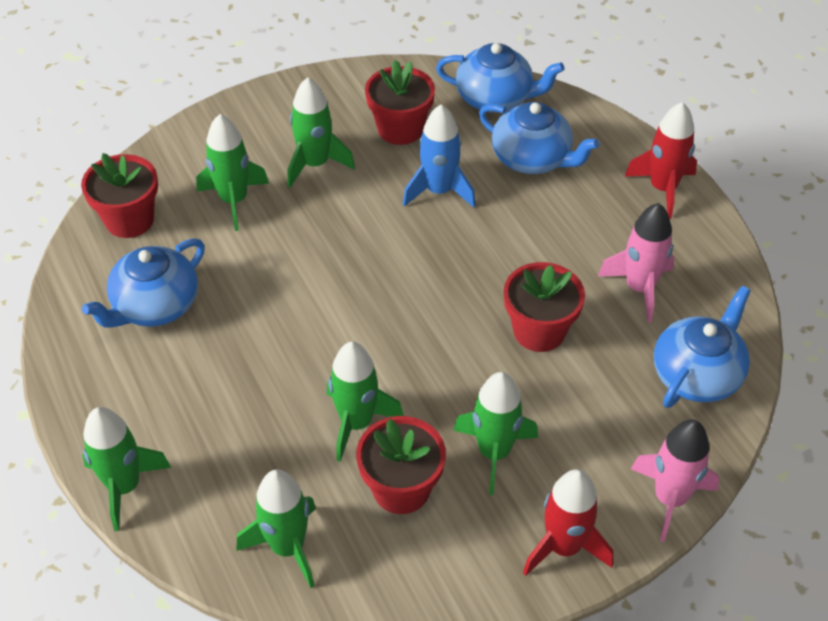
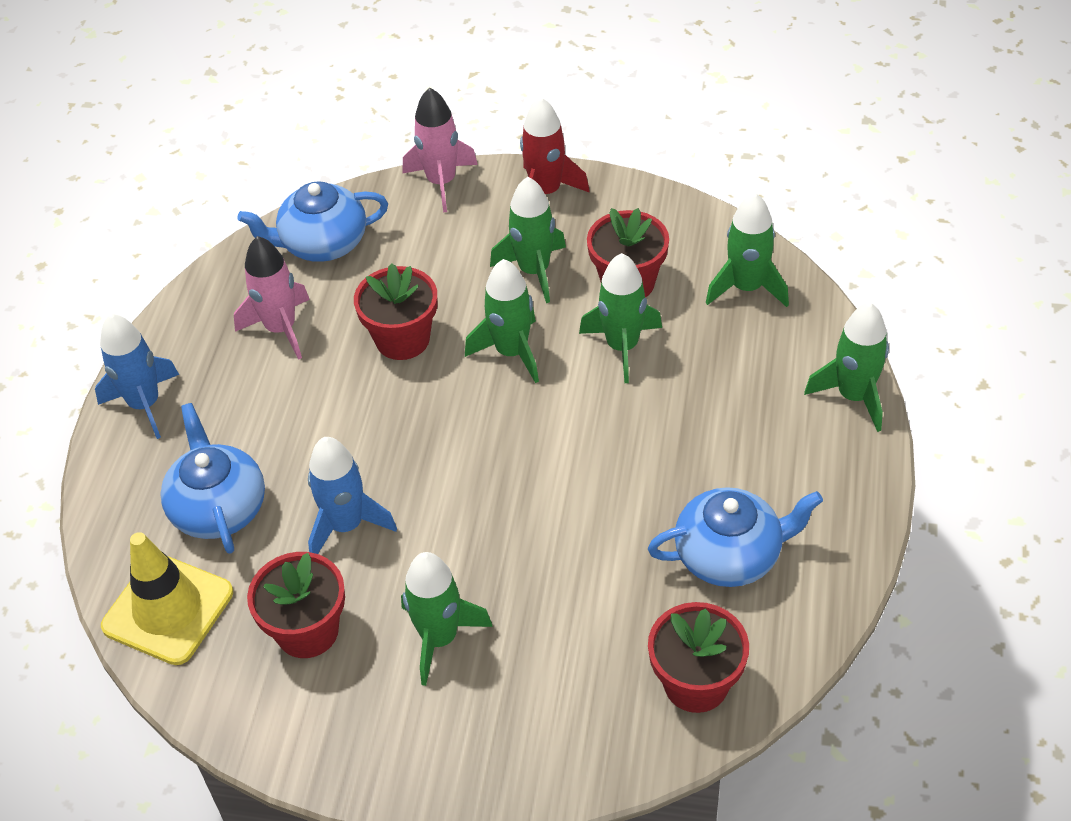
camera: 140 degrees left, 0 degrees up
green rocket [196,114,269,231] -> green rocket moved to [465,259,539,383]
blue teapot [436,43,565,113] -> yellow traffic cone [101,532,233,665]
red rocket [624,102,697,219] -> blue rocket [95,314,179,439]

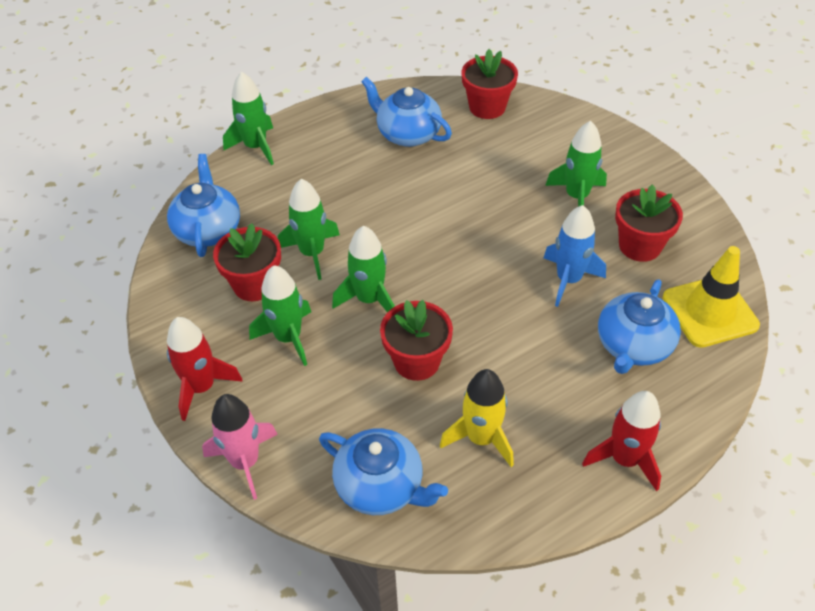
camera: 135 degrees left, 0 degrees up
blue rocket [95,314,179,439] -> red rocket [582,391,661,491]
pink rocket [234,236,310,360] -> yellow rocket [440,369,514,467]
green rocket [706,193,789,307] -> blue teapot [167,154,240,257]

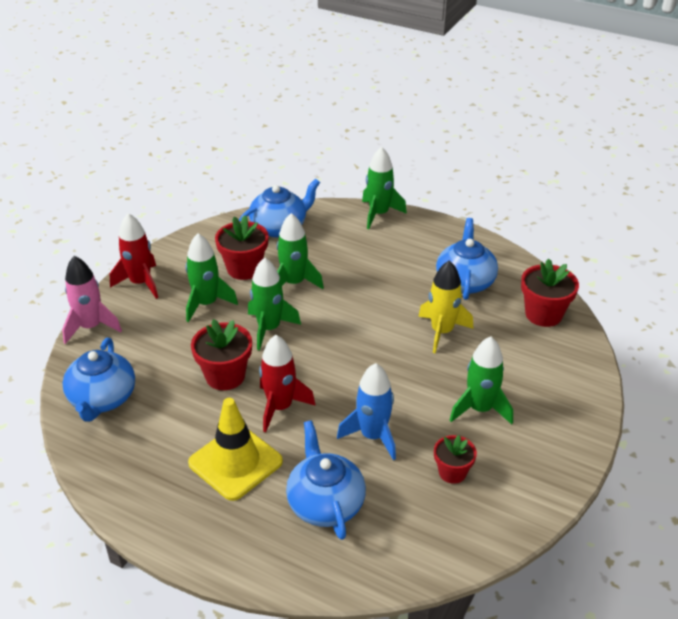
camera: 60 degrees right, 10 degrees down
yellow rocket [440,369,514,467] -> yellow rocket moved to [418,261,473,353]
red rocket [582,391,661,491] -> red rocket moved to [259,335,316,432]
blue teapot [598,279,681,374] -> blue teapot turned 75 degrees clockwise [286,420,366,540]
red flower pot [615,184,683,262] -> red flower pot [434,435,477,484], size x0.64
yellow traffic cone [663,246,760,348] -> yellow traffic cone moved to [188,398,283,501]

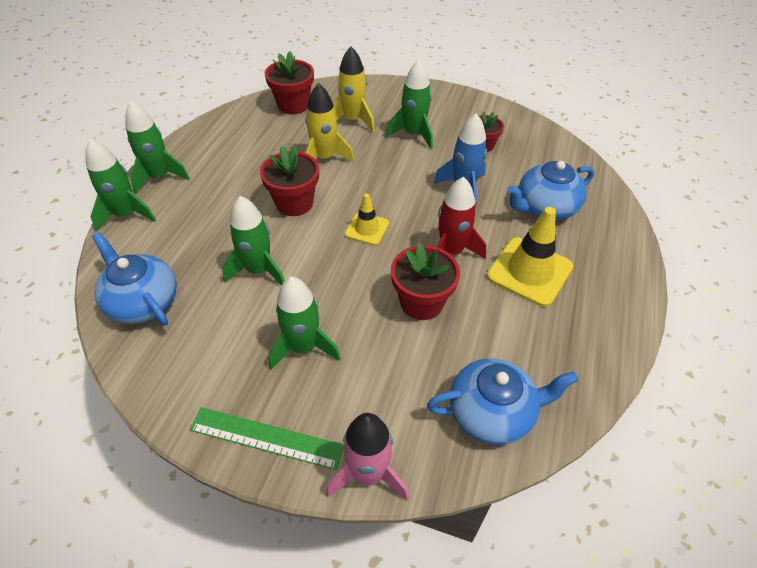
camera: 100 degrees left, 10 degrees up
red rocket [110,213,158,299] -> green ruler [189,407,344,470]
red flower pot [215,215,269,280] -> red flower pot moved to [260,145,319,216]
green rocket [248,257,301,350] -> green rocket moved to [125,102,190,194]
blue teapot [436,218,498,300] -> none
none -> yellow rocket [333,47,375,132]
none -> yellow traffic cone [345,193,389,245]

